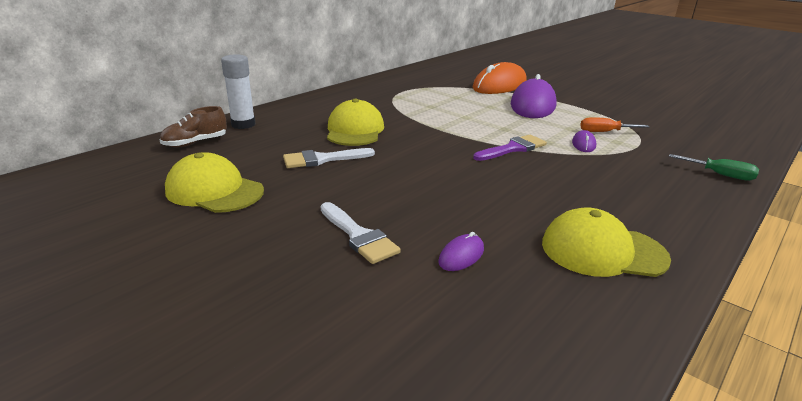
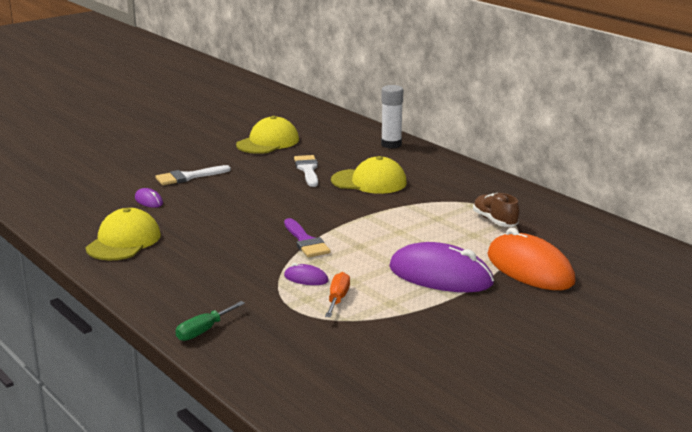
camera: 100 degrees right, 5 degrees down
brown shoe [160,106,227,147] -> brown shoe moved to [473,193,520,227]

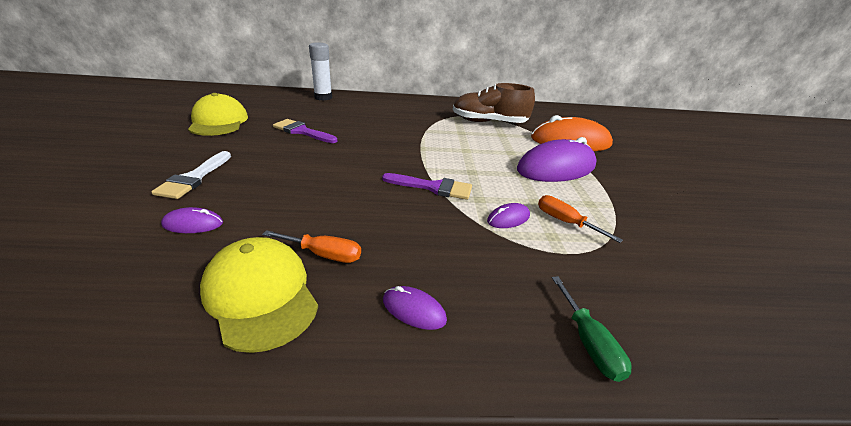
camera: 55 degrees left, 10 degrees up
white brush [294,155,318,187] -> purple brush [273,119,337,143]
yellow cap [331,156,407,194] -> none
brown shoe [473,193,520,227] -> brown shoe [453,83,535,123], size x1.61
none -> orange screwdriver [262,230,361,263]
none -> purple mouse [383,286,447,330]

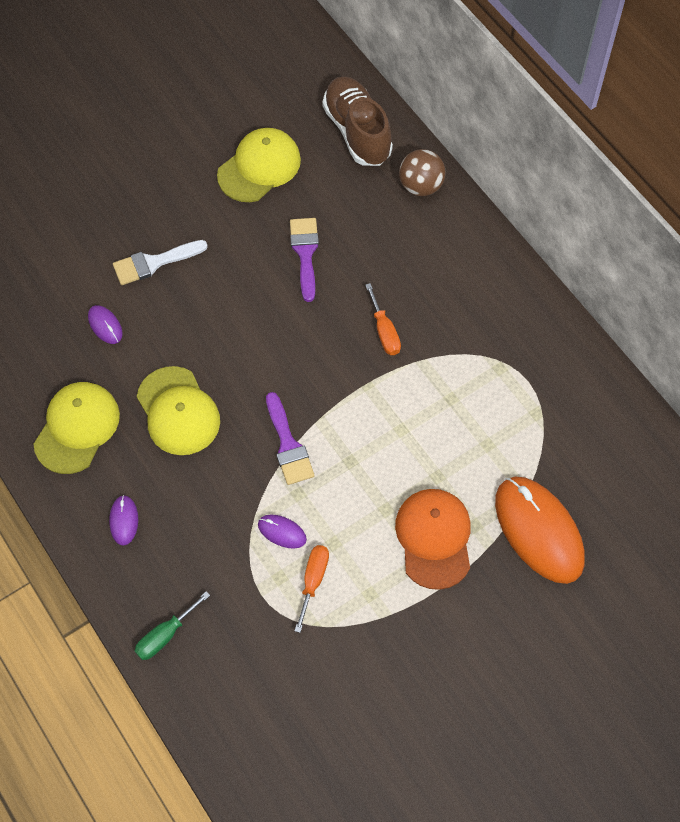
camera: 60 degrees right, 30 degrees up
orange screwdriver [262,230,361,263] -> orange screwdriver moved to [365,283,401,355]
white glue stick [309,42,332,101] -> brown ball [399,149,446,196]
brown shoe [453,83,535,123] -> brown shoe moved to [322,76,393,166]
purple mouse [517,137,597,182] -> orange cap [395,489,471,590]
none -> yellow cap [137,366,220,455]

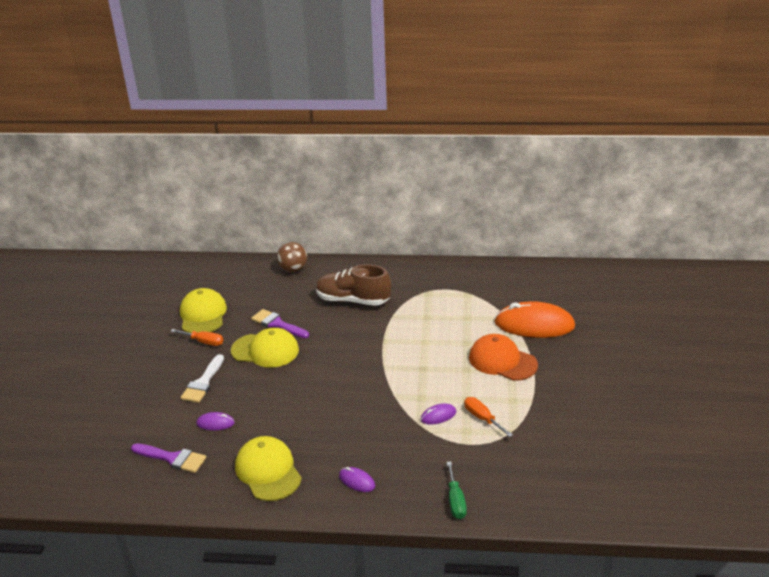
camera: 50 degrees left, 30 degrees down
yellow cap [137,366,220,455] -> yellow cap moved to [231,328,299,367]
purple brush [266,392,314,485] -> purple brush moved to [131,443,206,473]
brown shoe [322,76,393,166] -> brown shoe moved to [316,264,391,306]
orange screwdriver [365,283,401,355] -> orange screwdriver moved to [171,329,223,346]

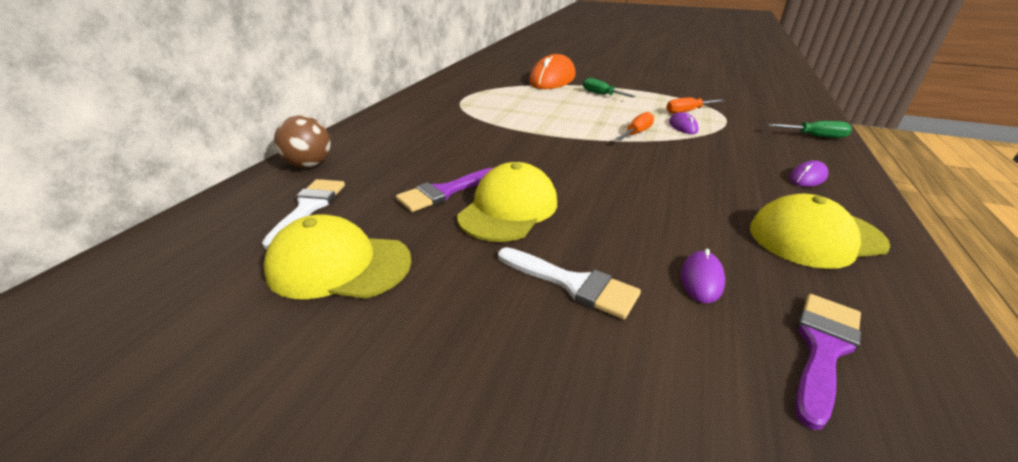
camera: 75 degrees left, 0 degrees up
orange screwdriver [171,329,223,346] -> orange screwdriver moved to [616,112,654,141]
brown shoe [316,264,391,306] -> none
orange cap [469,334,538,381] -> green screwdriver [583,78,636,97]
none -> white brush [262,179,345,250]

